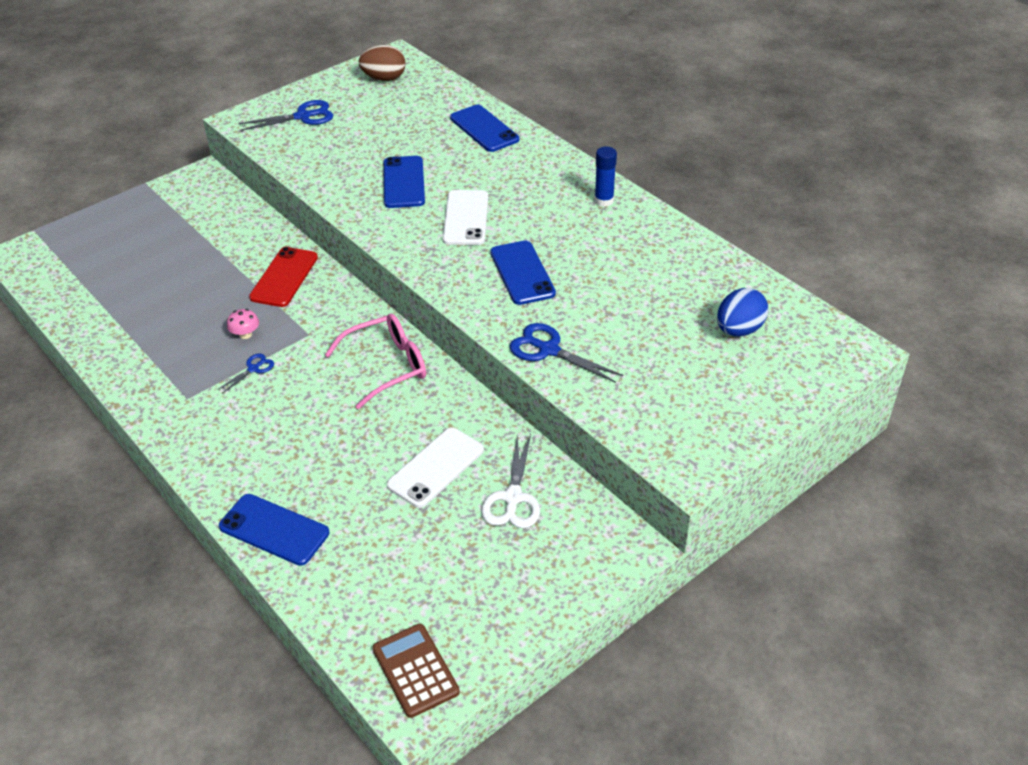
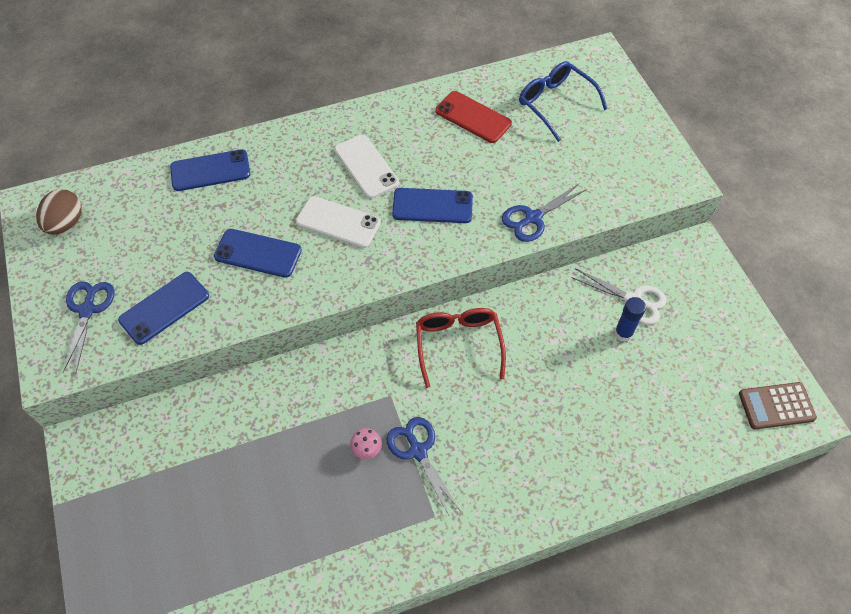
camera: 70 degrees left, 15 degrees up
blue scissors [217,354,274,394] -> blue scissors [387,417,460,515], size x1.78
blue phone [219,494,329,566] -> blue phone moved to [118,272,209,345]
red phone [249,247,318,307] -> red phone moved to [435,91,512,143]
pink glasses [325,314,426,409] -> red glasses [416,308,506,388]
white phone [387,427,484,508] -> white phone moved to [334,134,399,199]
blue glue stick [594,146,617,207] -> blue glue stick moved to [614,297,646,342]
blue egg [717,288,768,337] -> blue glasses [519,61,608,142]

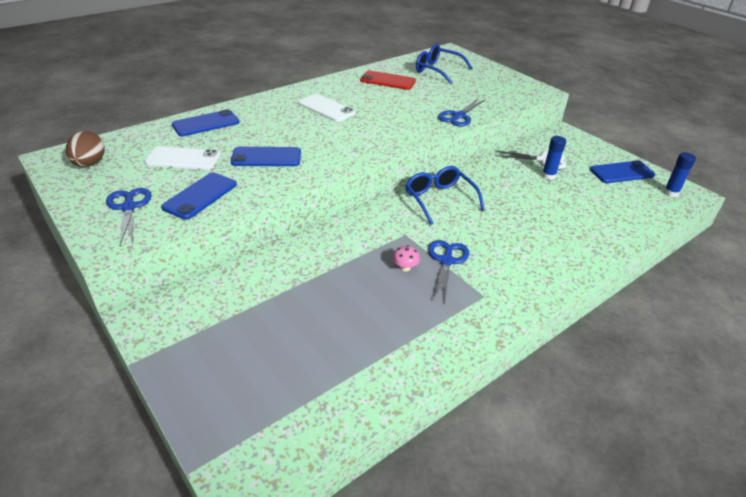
camera: 20 degrees left, 20 degrees down
white phone [296,196,381,248] -> white phone moved to [145,146,220,170]
blue scissors [387,417,460,515] -> blue scissors turned 60 degrees clockwise [428,240,469,303]
blue phone [392,188,473,223] -> blue phone moved to [590,160,655,183]
red glasses [416,308,506,388] -> blue glasses [406,166,485,225]
brown calculator [739,382,817,429] -> blue glue stick [664,152,696,197]

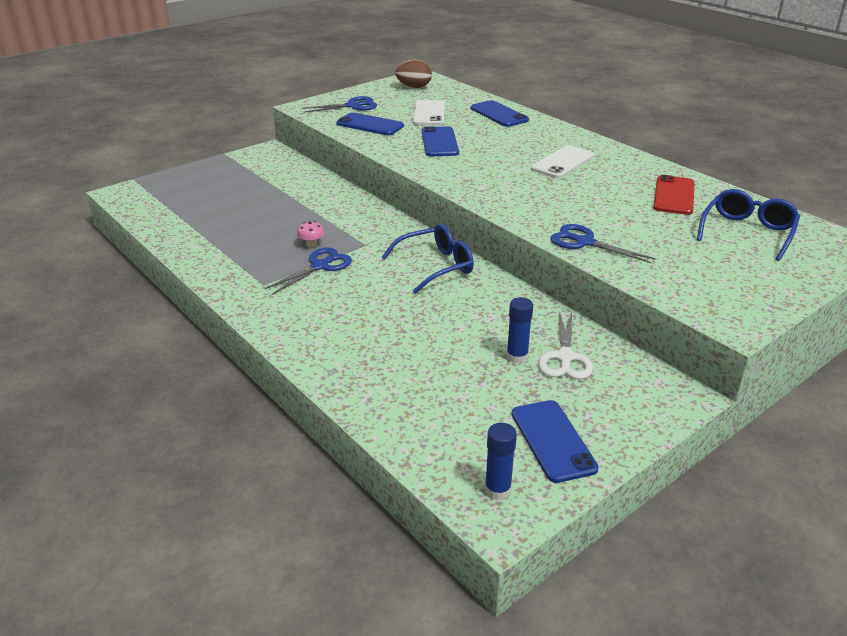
camera: 90 degrees right, 5 degrees down
blue scissors [428,240,469,303] -> blue scissors turned 60 degrees counterclockwise [265,248,352,295]

